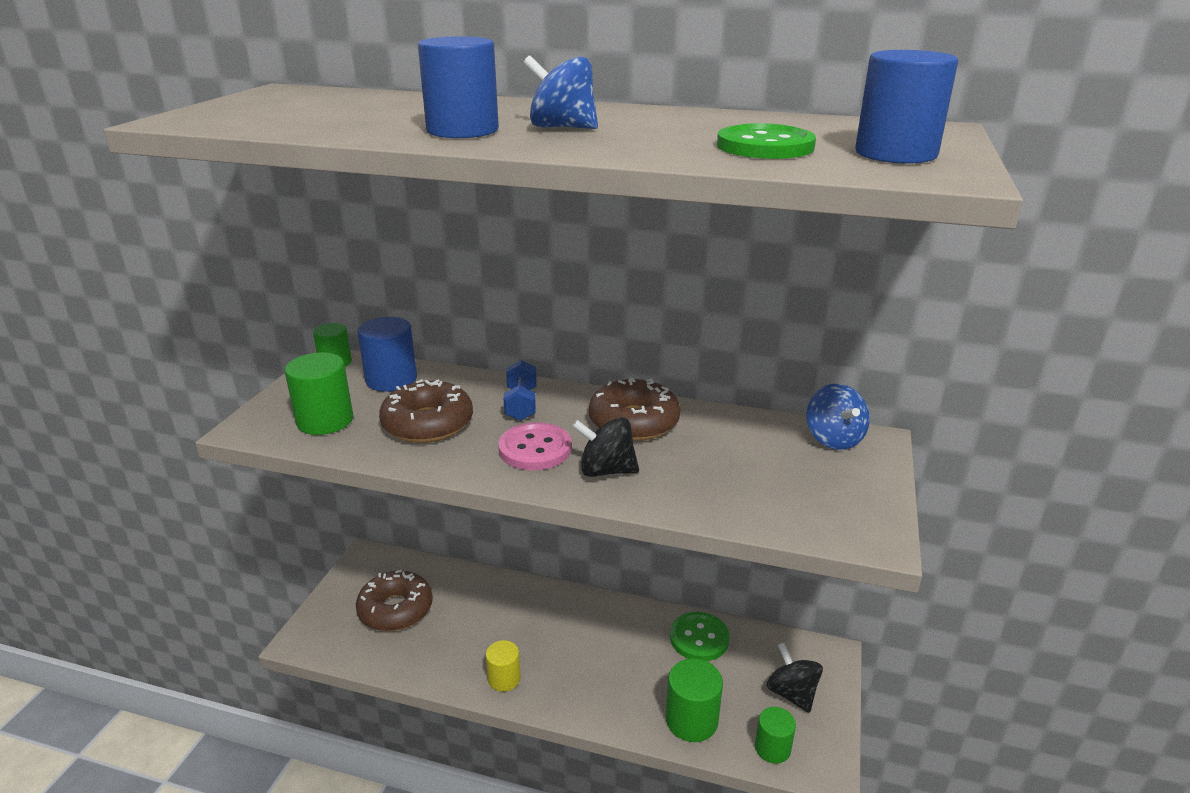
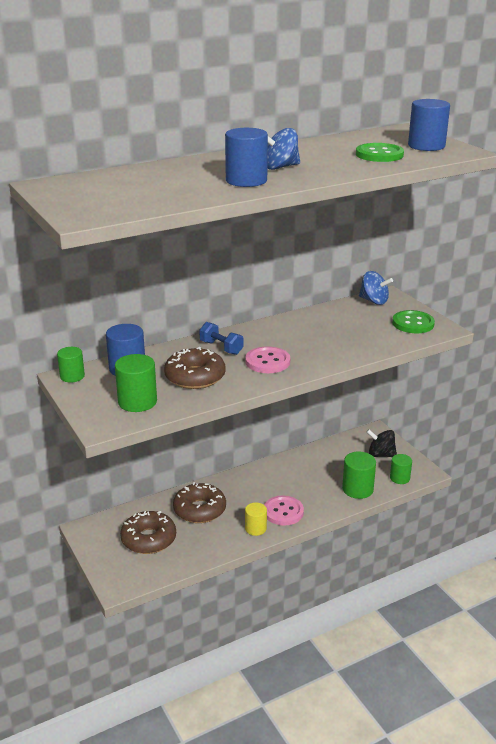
camera: 45 degrees left, 0 degrees up
black spinning top [572,417,639,477] -> none
brown donut [589,377,680,441] -> brown donut moved to [173,482,226,523]
green button [670,612,730,661] -> green button moved to [392,310,435,333]
none -> pink button [264,496,304,525]

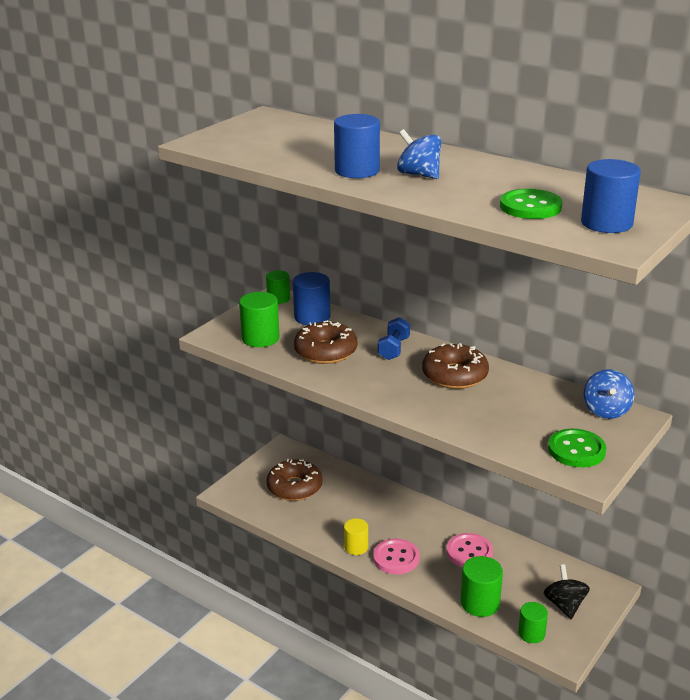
camera: 65 degrees right, 0 degrees up
brown donut [173,482,226,523] -> brown donut moved to [422,343,489,389]
pink button [245,346,290,373] -> pink button moved to [446,533,493,567]

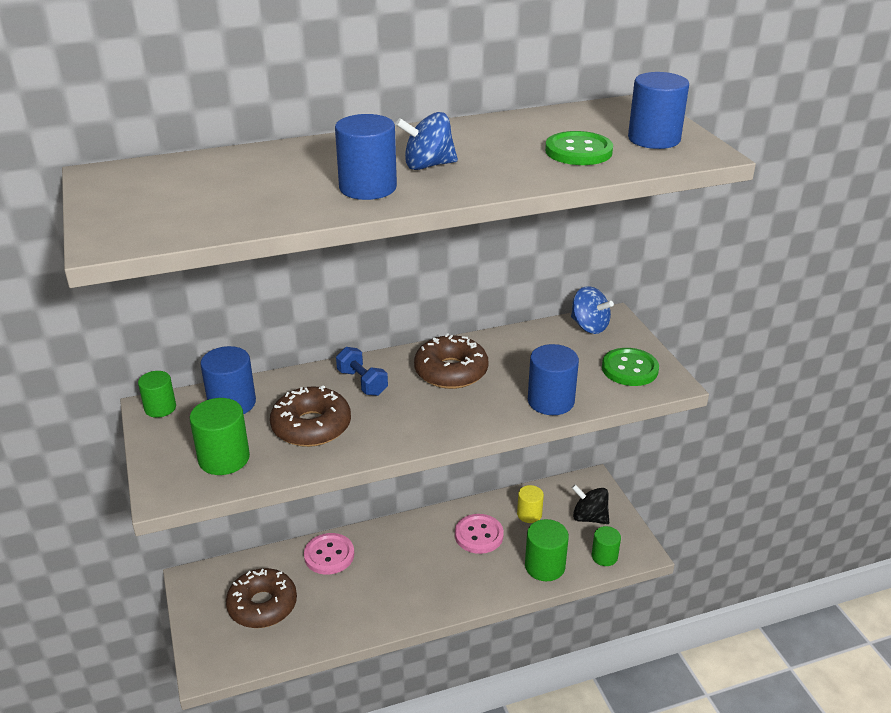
camera: 55 degrees left, 5 degrees up
yellow cylinder [344,518,368,555] -> yellow cylinder moved to [517,485,544,523]
pink button [373,538,420,574] -> pink button moved to [304,533,354,575]
none -> blue cylinder [528,344,579,415]

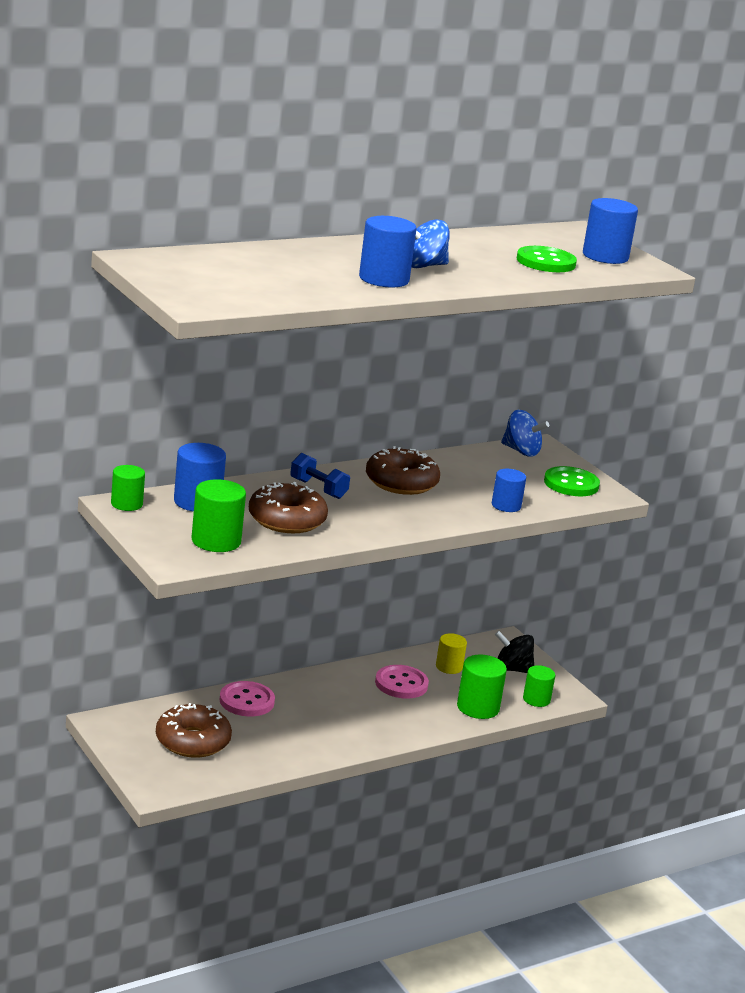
camera: 15 degrees left, 10 degrees down
blue cylinder [528,344,579,415] -> blue cylinder [492,469,526,512], size x0.66

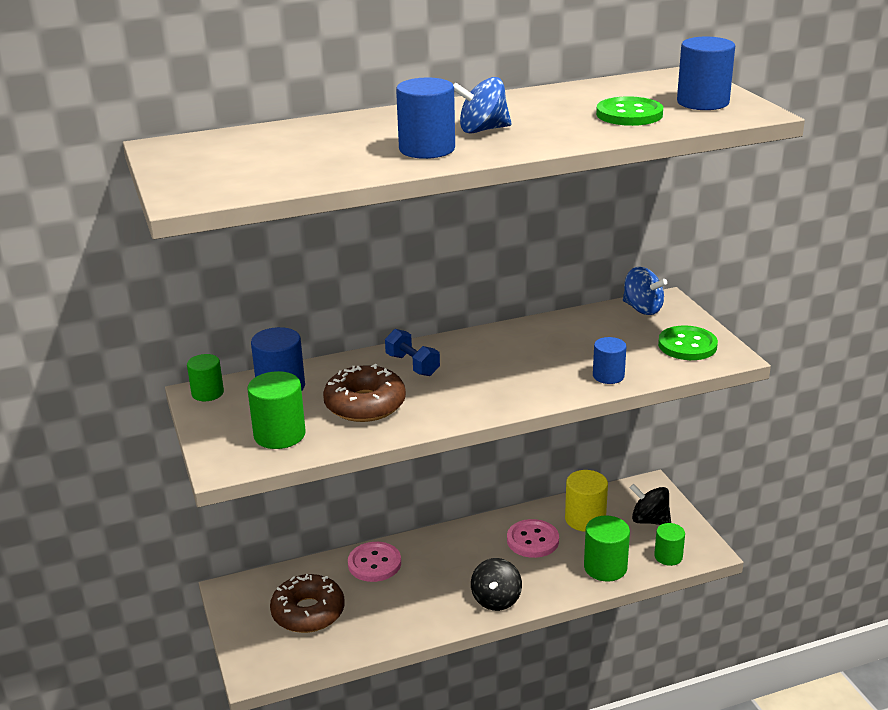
camera: 15 degrees right, 5 degrees up
brown donut [366,446,440,495] -> none
yellow cylinder [436,633,467,674] -> yellow cylinder [565,470,608,532], size x1.52
none -> black spinning top [471,558,522,611]

